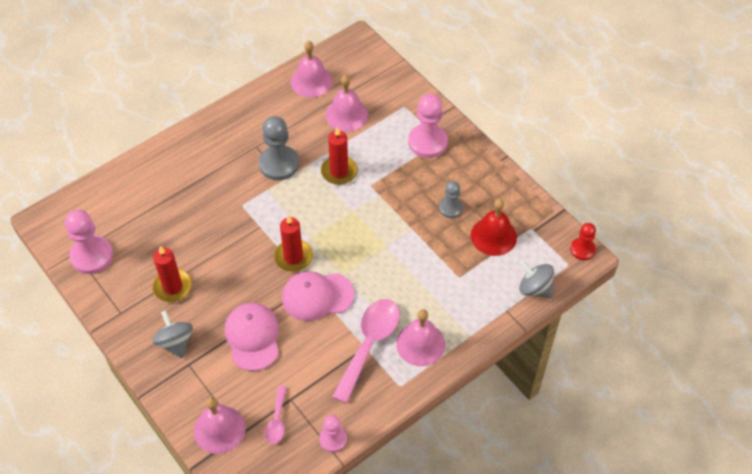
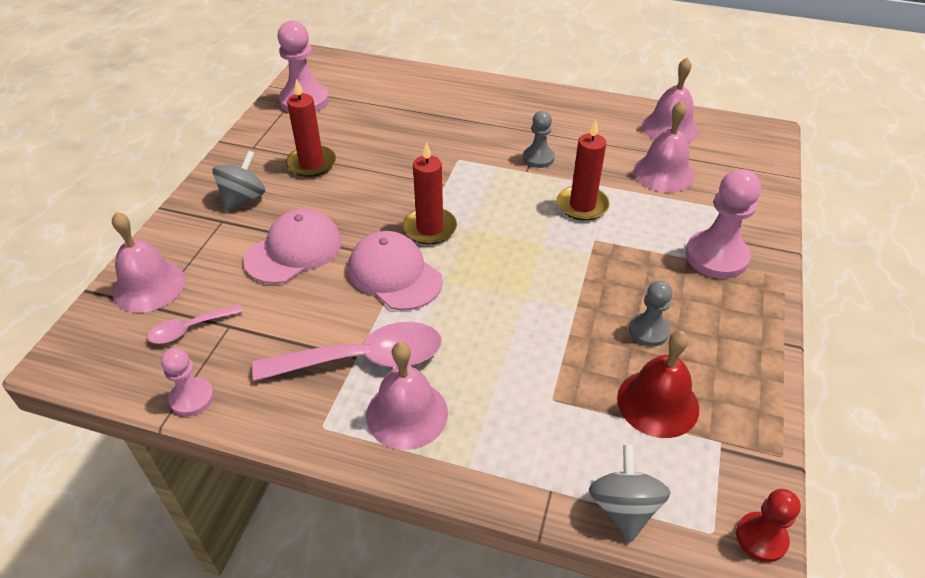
camera: 55 degrees right, 10 degrees down
grey pawn [259,116,299,180] -> grey pawn [523,111,555,168], size x0.59

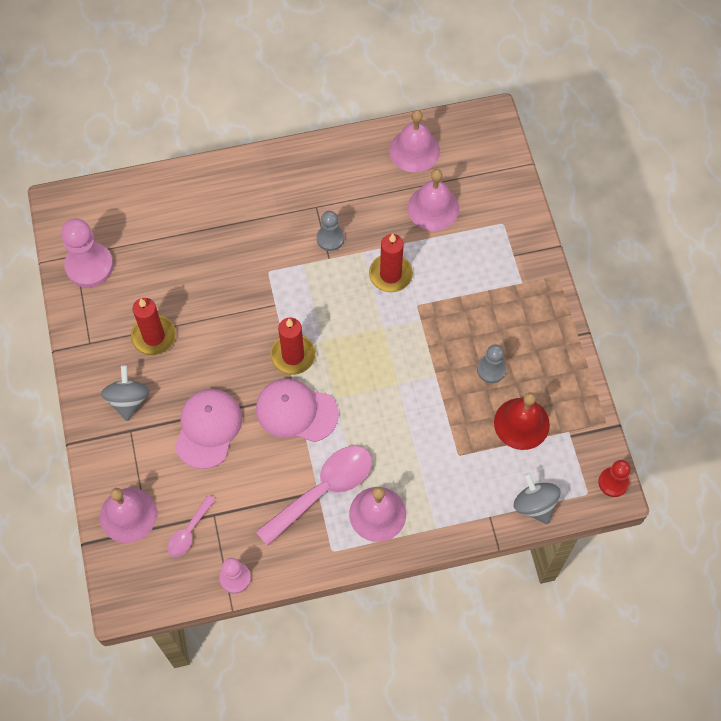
camera: 30 degrees left, 20 degrees up
pink pawn [685,169,761,279] -> none

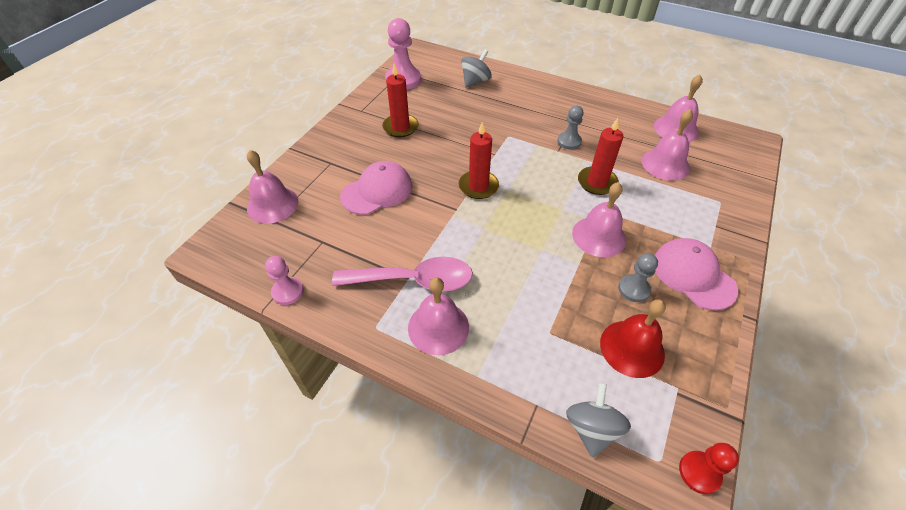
camera: 40 degrees right, 15 degrees down
grey spinning top [101,365,150,421] -> grey spinning top moved to [461,50,491,88]
pink spoon [167,495,216,557] -> none
pink cap [256,379,339,442] -> pink cap moved to [655,238,738,310]
none -> pink bell [572,182,626,257]

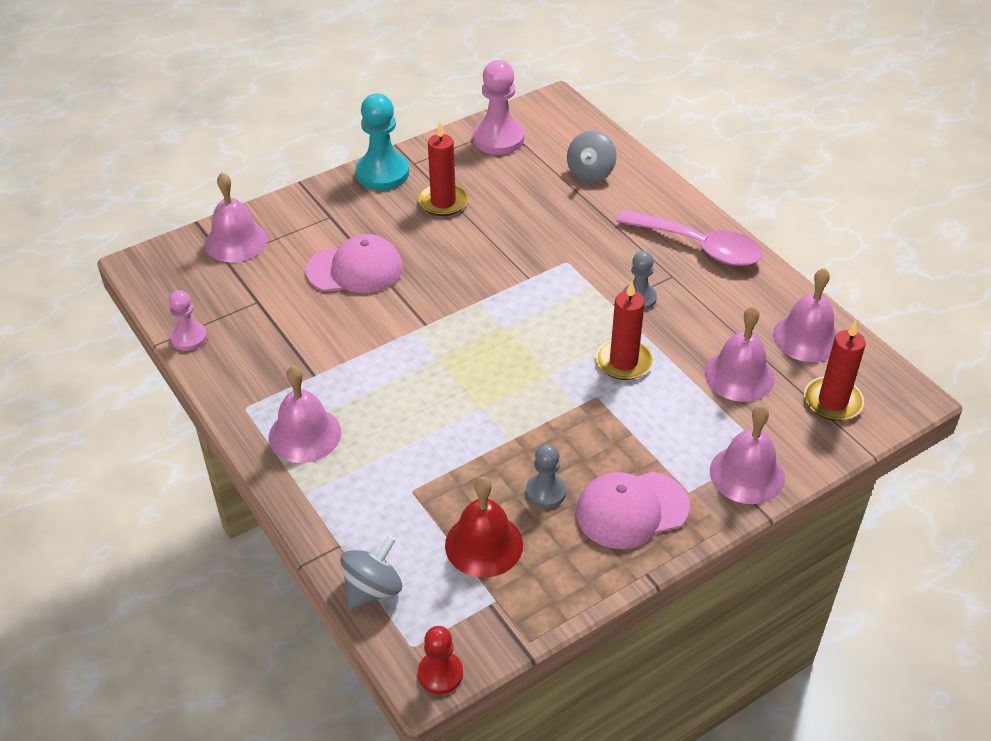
camera: 30 degrees right, 5 degrees down
pink spoon [332,257,473,292] -> pink spoon moved to [616,210,763,266]
red candle [458,122,499,199] -> red candle moved to [804,321,866,421]
grey spinning top [461,50,491,88] -> grey spinning top turned 135 degrees clockwise [567,131,617,183]
pink bell [572,182,626,257] -> pink bell moved to [710,405,785,504]
pink cap [655,238,738,310] -> pink cap turned 105 degrees counterclockwise [576,472,690,549]
none -> turquoise pawn [356,94,409,190]

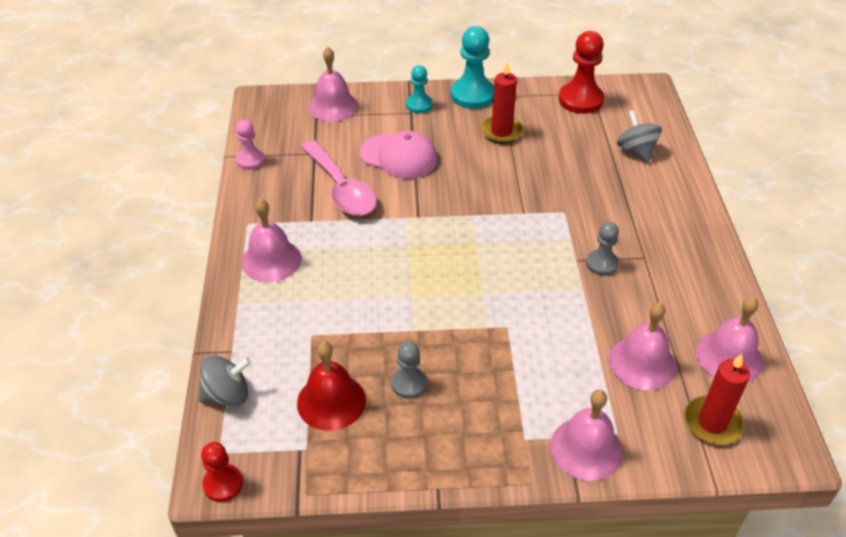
camera: 30 degrees right, 0 degrees up
pink pawn [473,60,524,155] -> red pawn [559,31,604,114]
grey spinning top [567,131,617,183] -> grey spinning top turned 105 degrees clockwise [617,110,662,163]
pink cap [576,472,690,549] -> none
red candle [596,281,653,380] -> none
pink spoon [616,210,763,266] -> pink spoon moved to [301,140,377,216]
none -> turquoise pawn [406,65,433,113]

